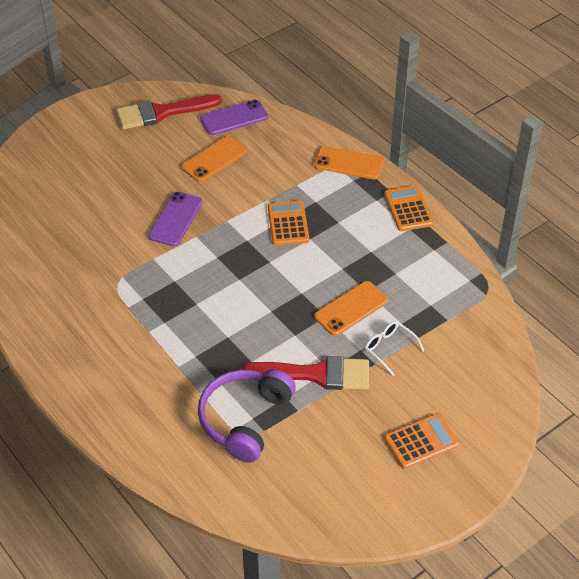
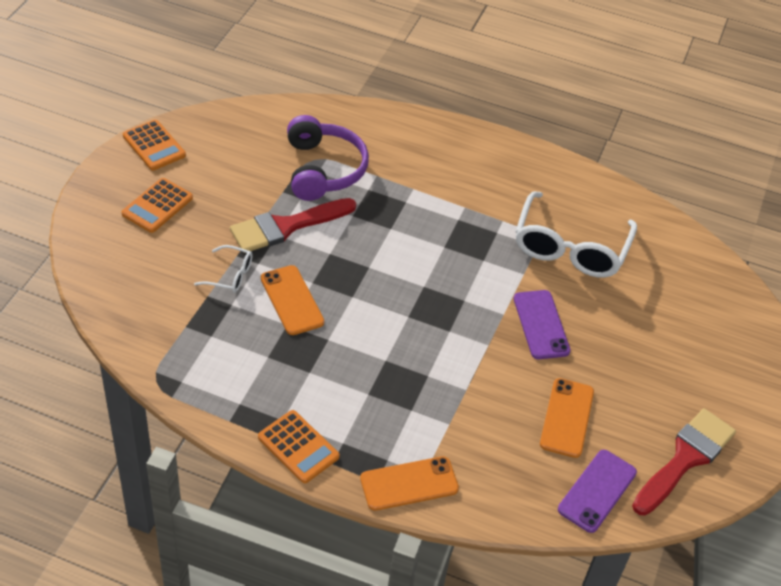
camera: 145 degrees right, 0 degrees up
orange calculator [268,201,309,246] -> orange calculator moved to [123,120,186,170]
orange phone [314,281,388,336] -> orange phone turned 45 degrees counterclockwise [261,265,324,335]
none -> white glasses [515,191,637,277]

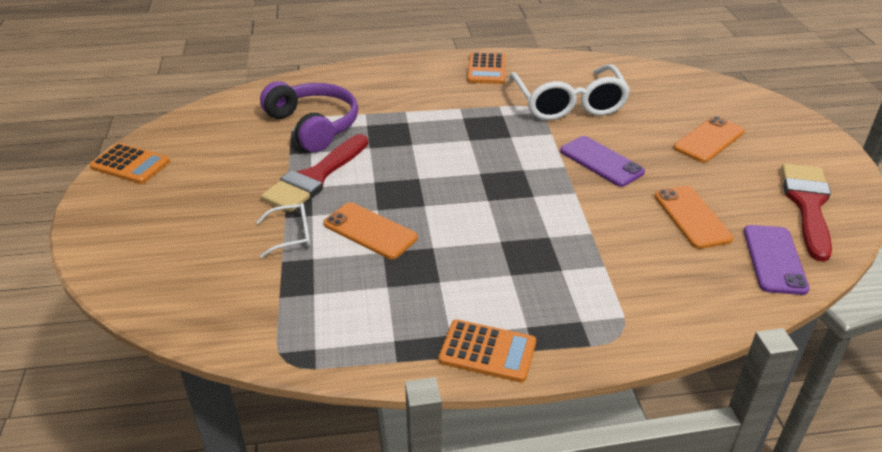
camera: 25 degrees left, 10 degrees down
orange calculator [122,178,193,233] -> orange calculator moved to [467,52,506,84]
orange phone [360,456,459,511] -> orange phone moved to [673,116,745,163]

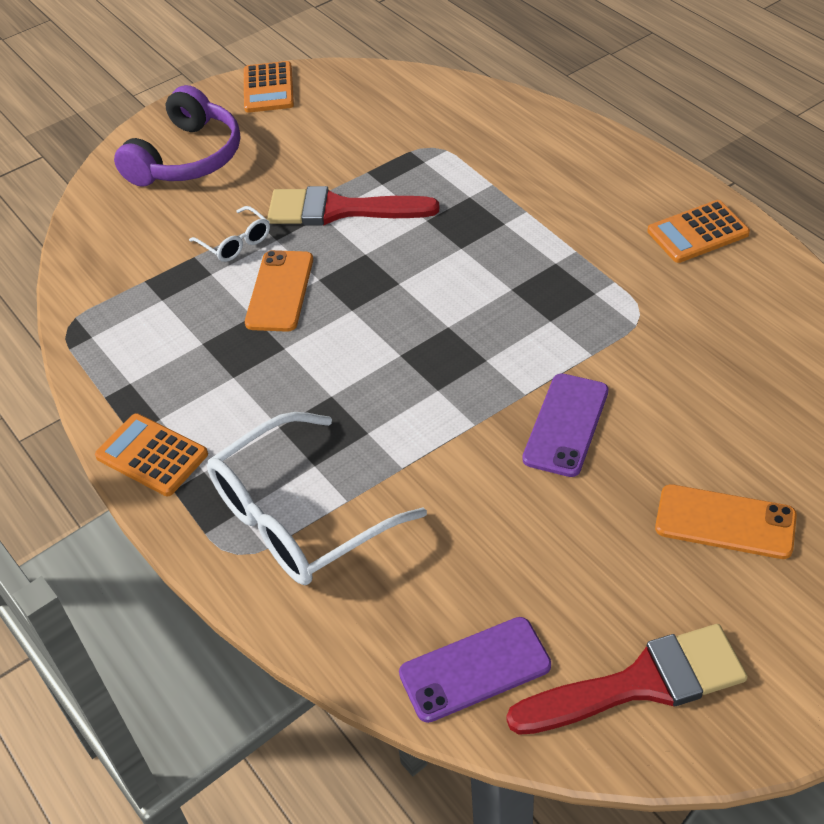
camera: 65 degrees right, 10 degrees up
purple headphones [260,81,358,152] -> purple headphones moved to [114,85,240,187]
orange calculator [438,319,536,383] -> orange calculator turned 135 degrees clockwise [95,414,208,496]
white glasses [509,64,630,120] -> white glasses moved to [207,412,427,585]
orange phone [654,186,733,249] -> none

